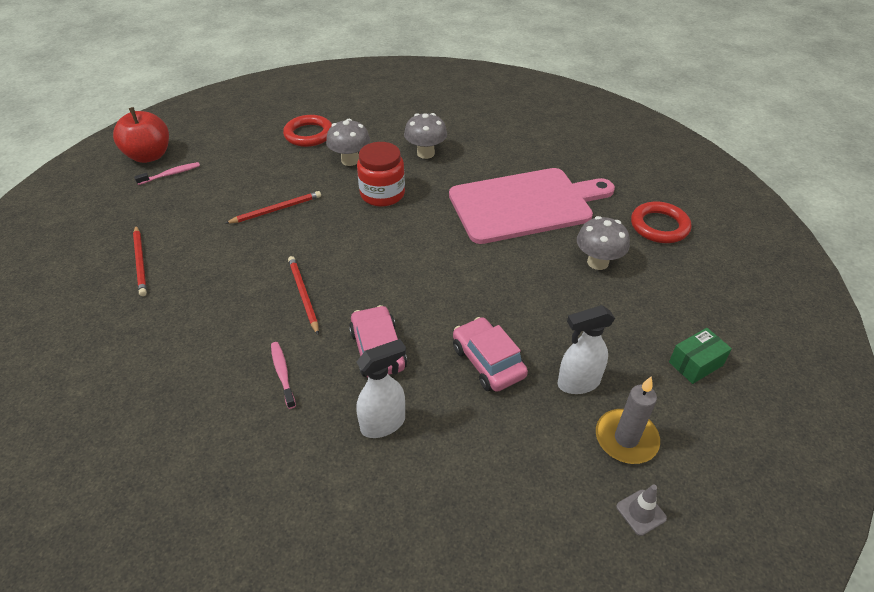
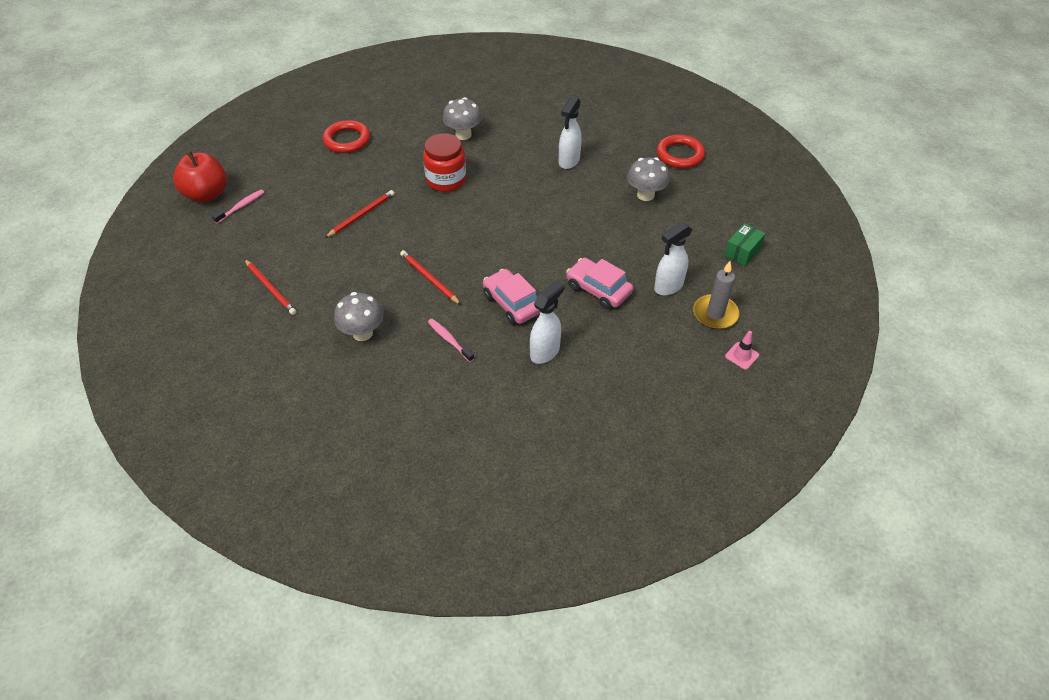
camera: 20 degrees left, 5 degrees up
grey mushroom [326,119,370,166] -> grey mushroom moved to [334,292,383,341]
pink cutting board [449,168,615,244] -> white spray bottle [559,97,582,169]
grey traffic cone [616,484,667,536] -> pink traffic cone [725,331,759,370]

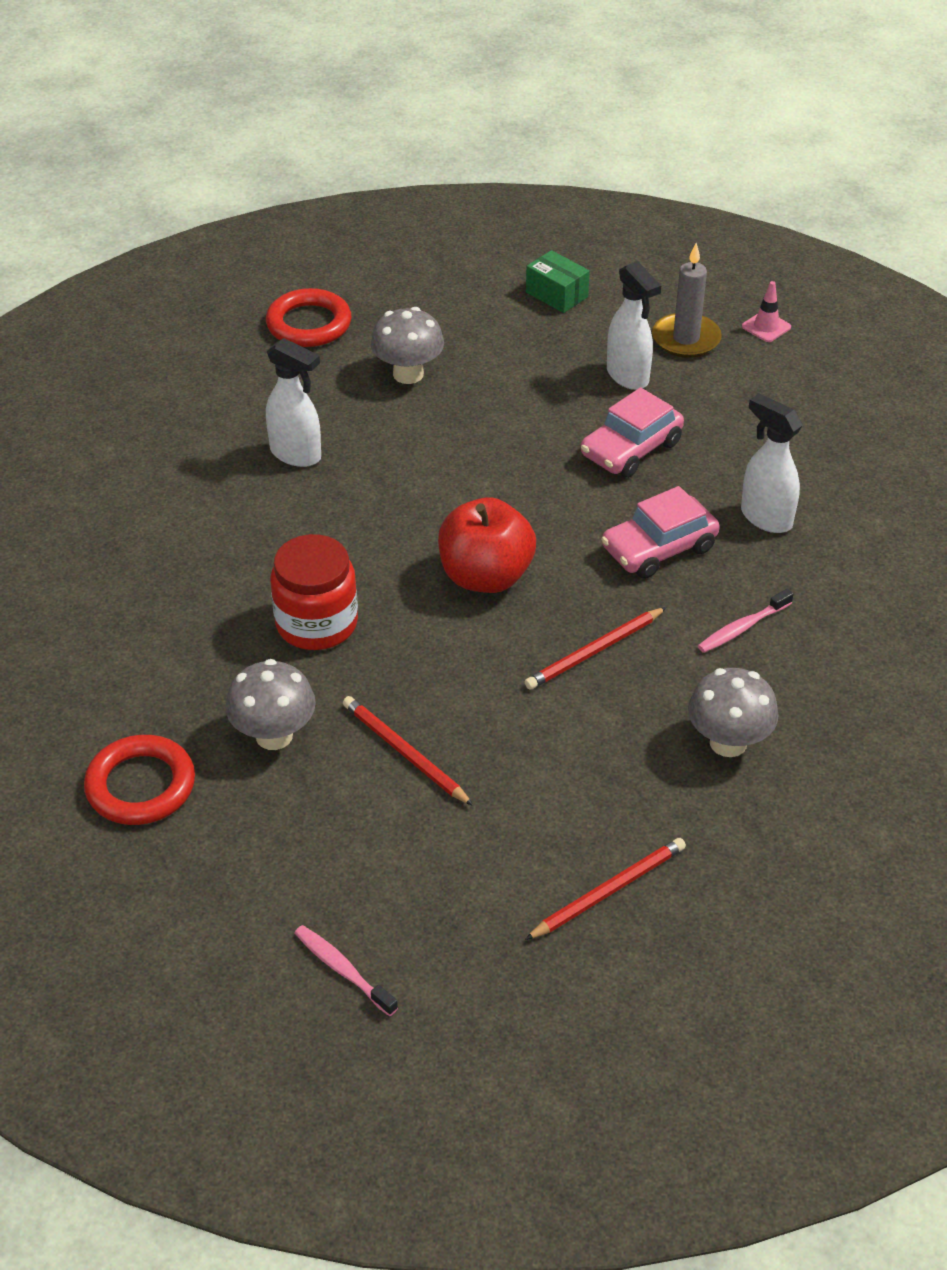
camera: 85 degrees left, 5 degrees down
red apple [173,151,227,202] -> red apple moved to [438,497,536,593]
grey mushroom [443,97,482,140] -> grey mushroom moved to [225,659,316,750]

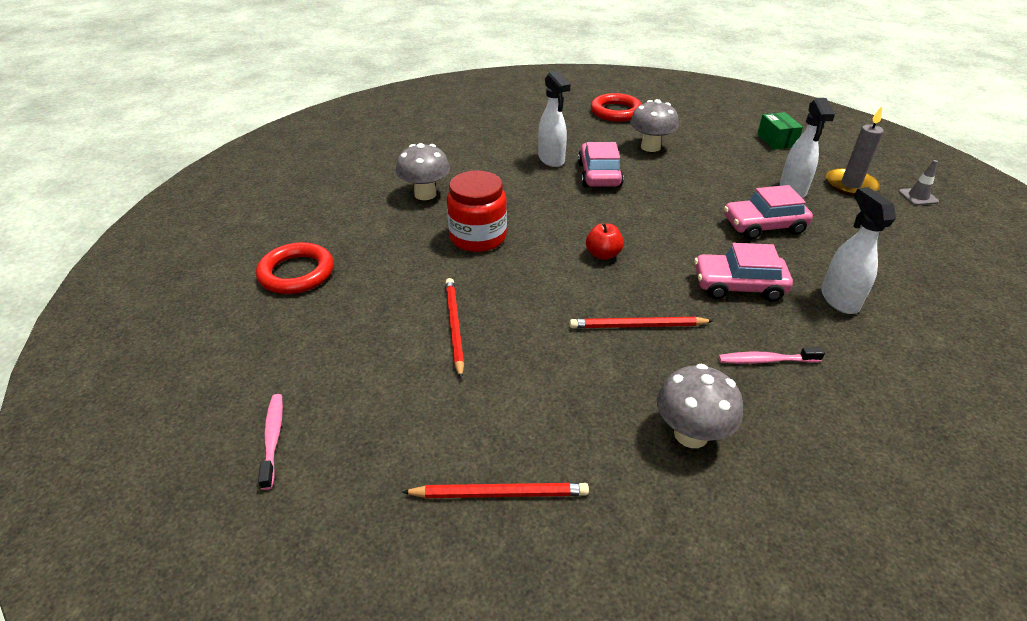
camera: 35 degrees right, 5 degrees down
grey mushroom [225,659,316,750] -> grey mushroom moved to [396,143,450,200]
red apple [438,497,536,593] -> red apple [586,222,624,260], size x0.52
pink traffic cone [742,281,791,342] -> grey traffic cone [899,160,939,205]
none -> pink car [578,142,624,187]

